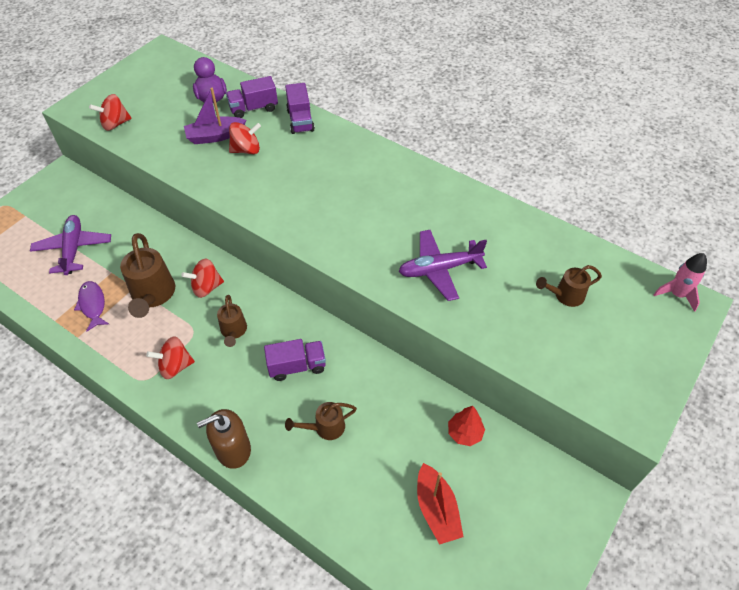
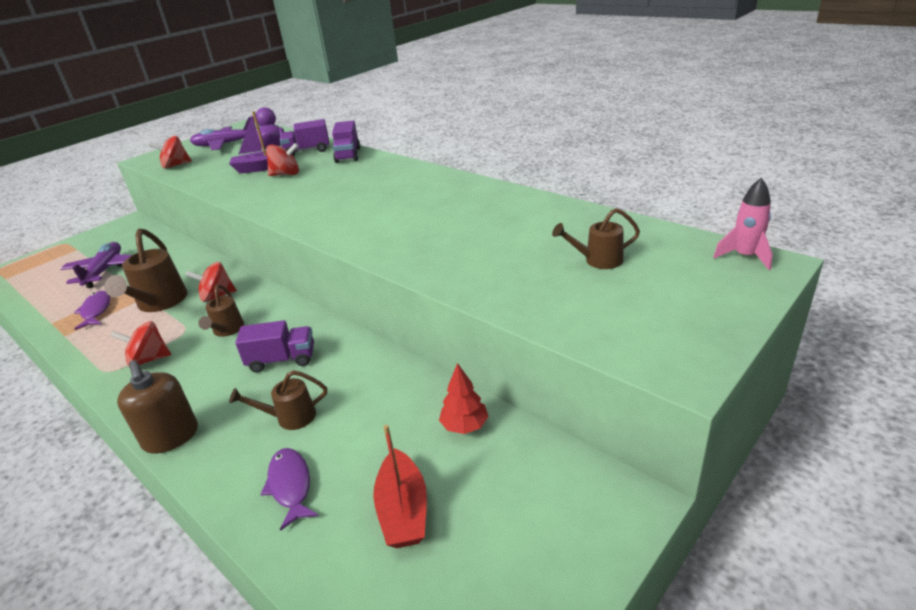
camera: 10 degrees right, 20 degrees down
brown soap dispenser [197,409,251,469] -> brown soap dispenser turned 105 degrees counterclockwise [117,360,198,454]
purple plane [399,230,487,301] -> purple plane moved to [190,117,257,150]
none -> purple fish [260,448,319,531]

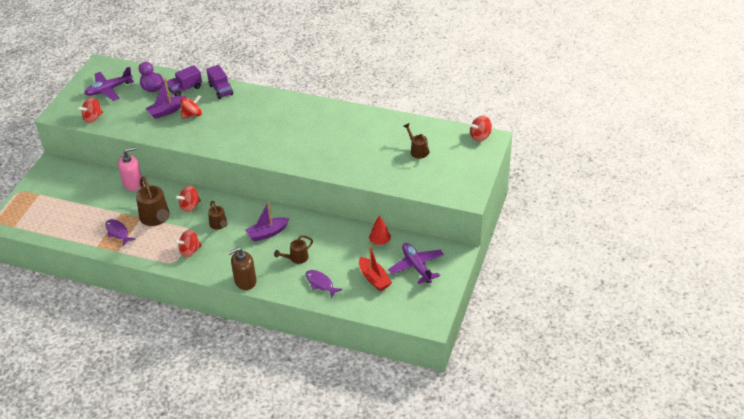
camera: 25 degrees left, 10 degrees up
purple plane [61,242,132,288] -> purple plane moved to [388,243,444,284]
brown soap dispenser [117,360,198,454] -> brown soap dispenser turned 120 degrees clockwise [228,247,256,290]
purple truck [235,320,314,373] -> purple boat [245,201,289,242]
brown watering can [552,208,640,269] -> brown watering can turned 90 degrees clockwise [404,123,430,159]
pink rocket [713,177,773,270] -> red spinning top [470,116,492,142]
none -> pink soap dispenser [118,147,142,191]

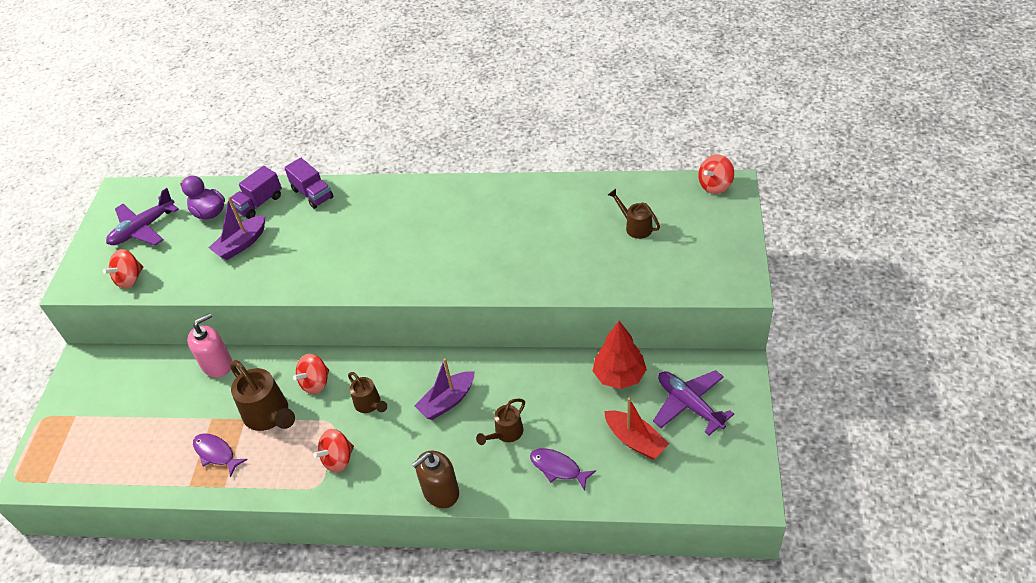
camera: 10 degrees left, 5 degrees up
red spinning top [180,95,202,119] -> none
red tree [369,215,391,245] -> red tree [593,321,647,389], size x1.57

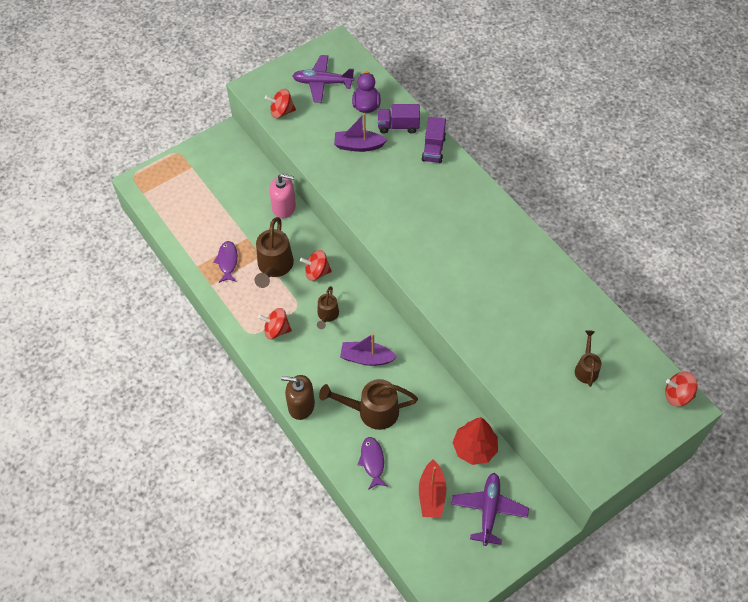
camera: 45 degrees right, 10 degrees up
brown watering can [476,399,525,445] -> brown watering can [319,379,418,430], size x1.72

